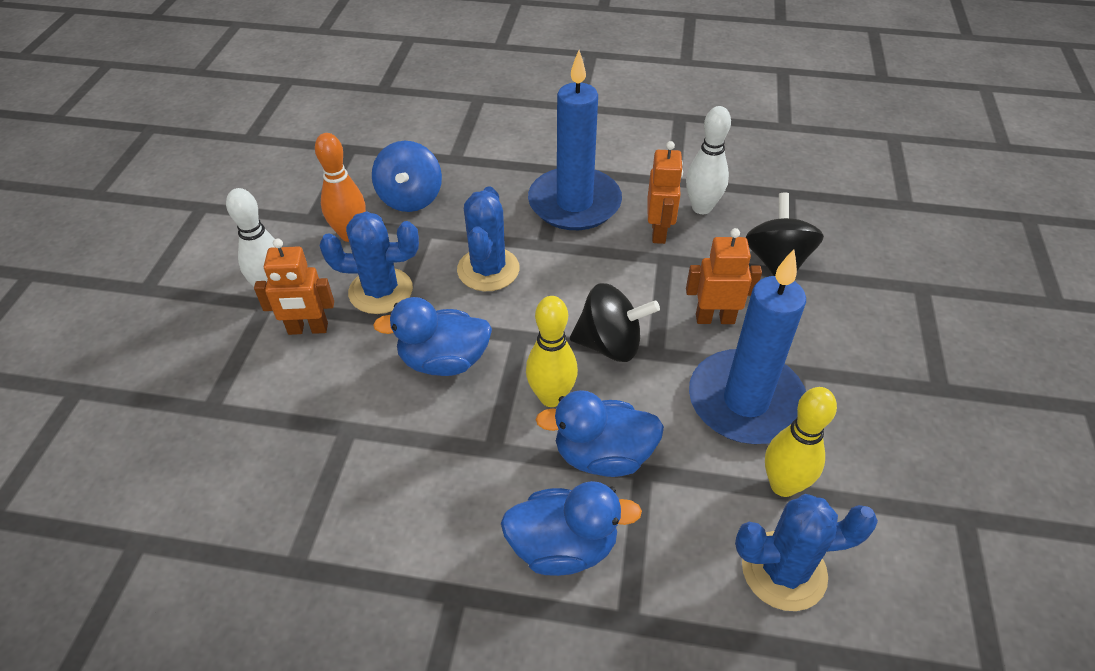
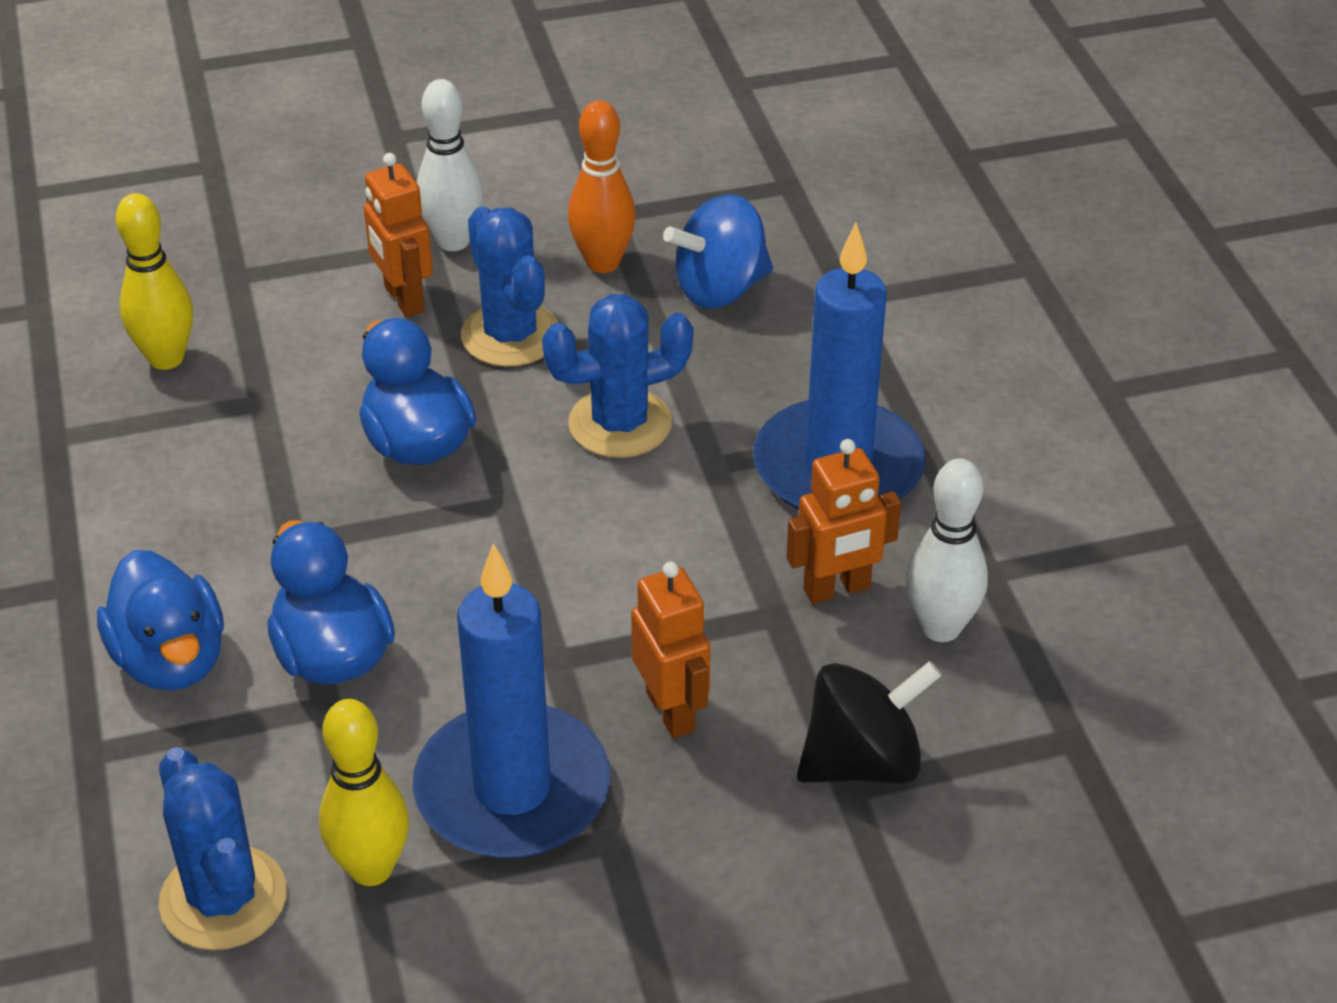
camera: 65 degrees right, 5 degrees down
yellow bowling pin [526,296,578,407] -> yellow bowling pin moved to [116,193,193,370]
black spinning top [570,283,660,362] -> none

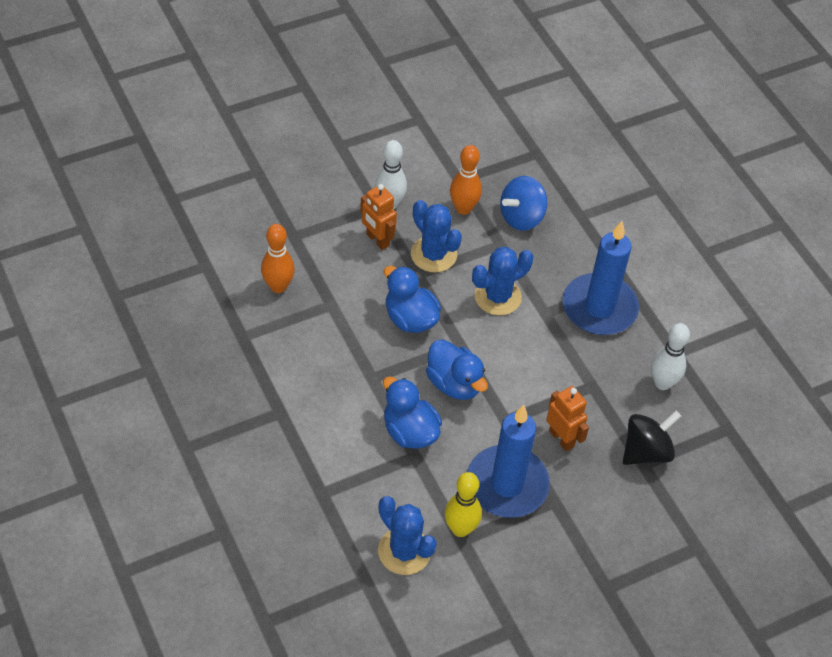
camera: 15 degrees left, 10 degrees up
blue duck [97,550,224,691] -> blue duck moved to [426,339,488,400]
yellow bowling pin [116,193,193,370] -> orange bowling pin [261,224,295,293]
orange robot [786,439,901,604] -> none

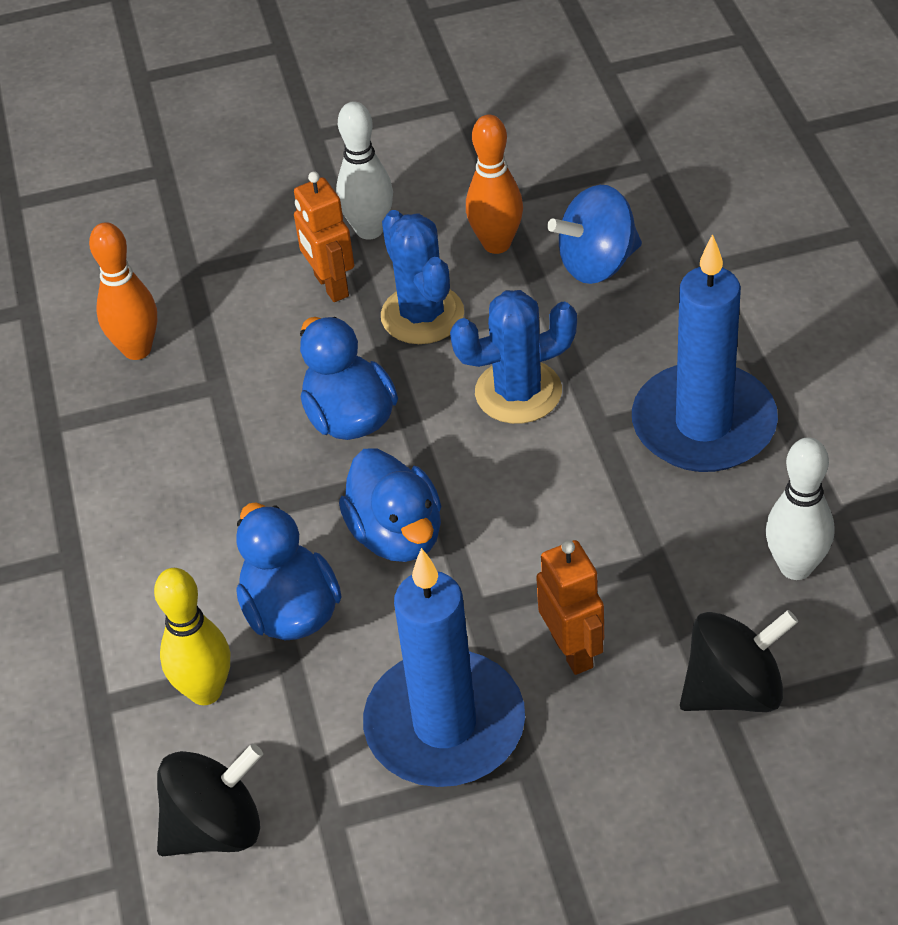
camera: 20 degrees right, 5 degrees down
blue cactus [378,496,437,575] -> black spinning top [157,744,263,856]
yellow bowling pin [445,472,482,537] -> yellow bowling pin moved to [154,568,230,705]

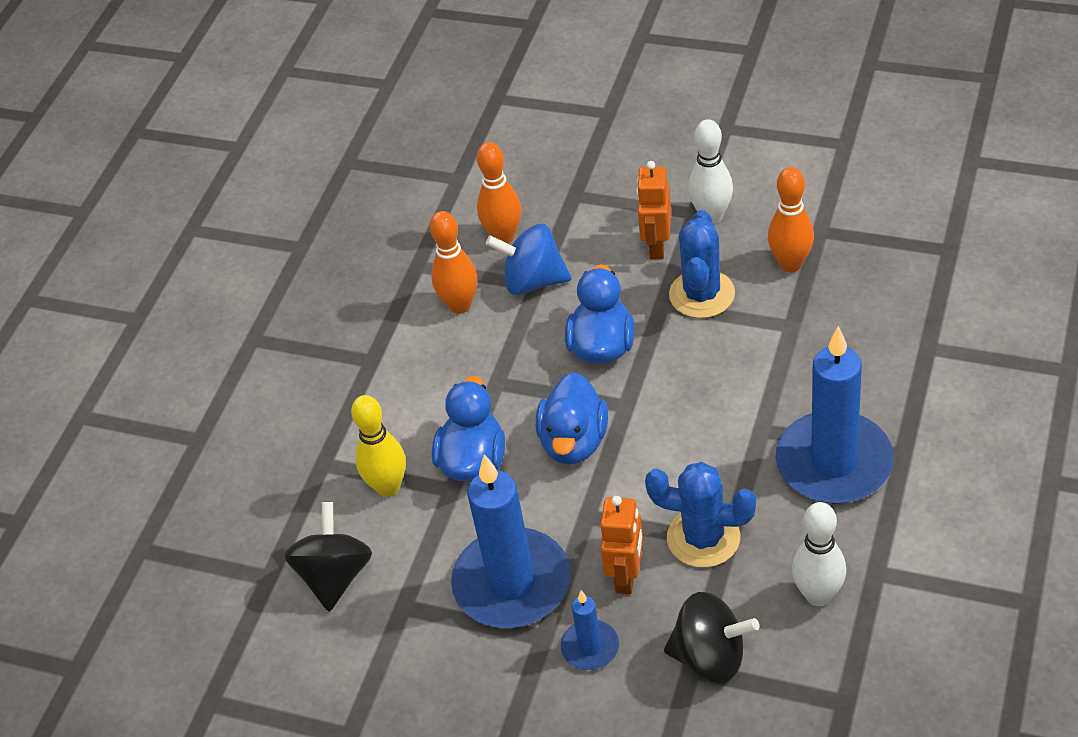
camera: 35 degrees right, 0 degrees up
black spinning top [157,744,263,856] -> black spinning top turned 90 degrees counterclockwise [284,502,372,611]
blue cactus [450,290,577,424] -> blue cactus moved to [645,462,756,568]
blue spinning top [547,185,642,284] -> blue spinning top moved to [486,224,571,295]
none -> orange bowling pin [430,211,477,314]
none -> blue candle [561,591,619,670]

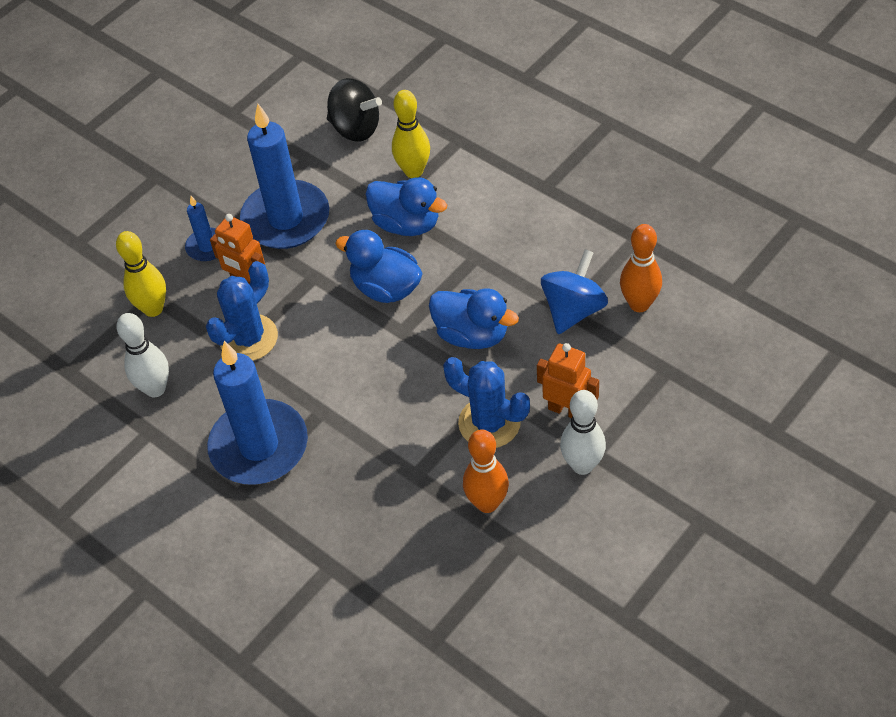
camera: 110 degrees right, 5 degrees up
orange bowling pin [430,211,477,314] -> none
black spinning top [664,592,759,684] -> yellow bowling pin [116,231,166,317]

